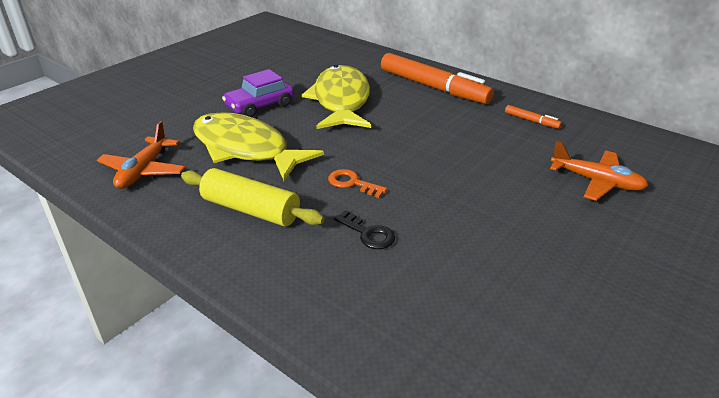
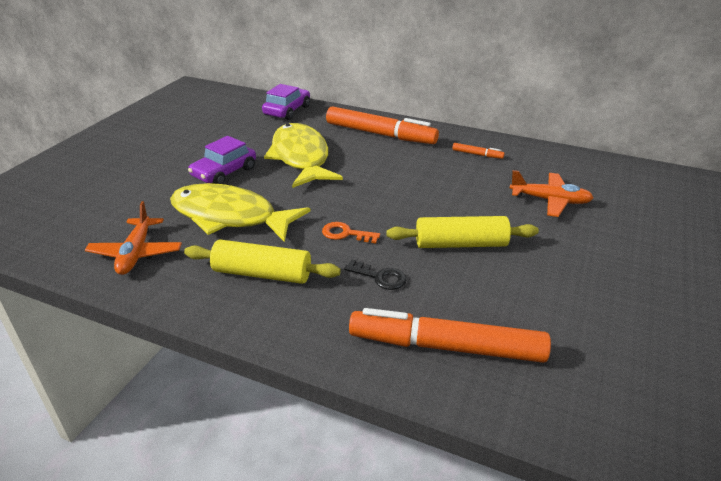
camera: 15 degrees left, 0 degrees up
none -> purple car [262,84,310,120]
none -> orange marker [349,308,551,363]
none -> yellow rolling pin [387,216,539,248]

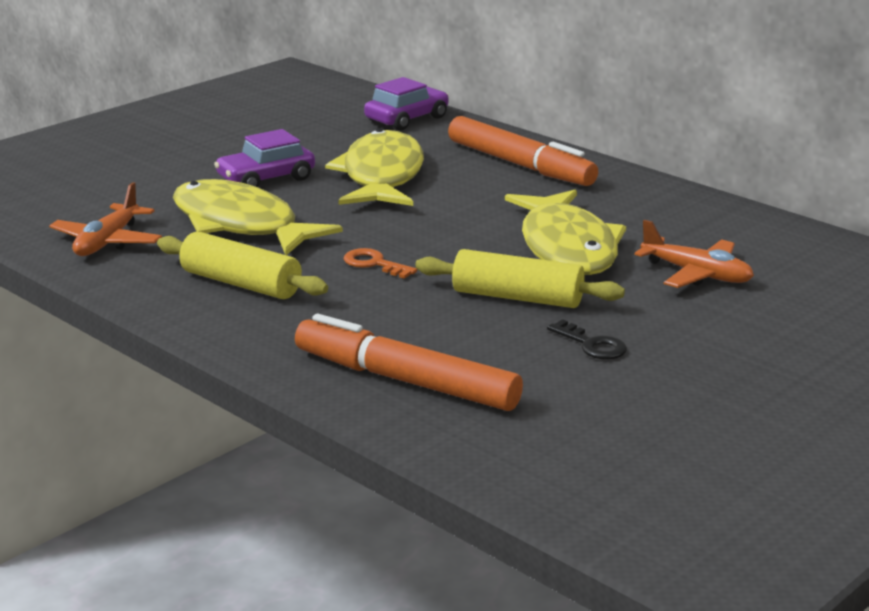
camera: 20 degrees right, 10 degrees down
black key [344,259,407,290] -> black key moved to [547,319,627,359]
orange marker [452,143,505,159] -> none
none -> yellow fish [505,189,626,275]

